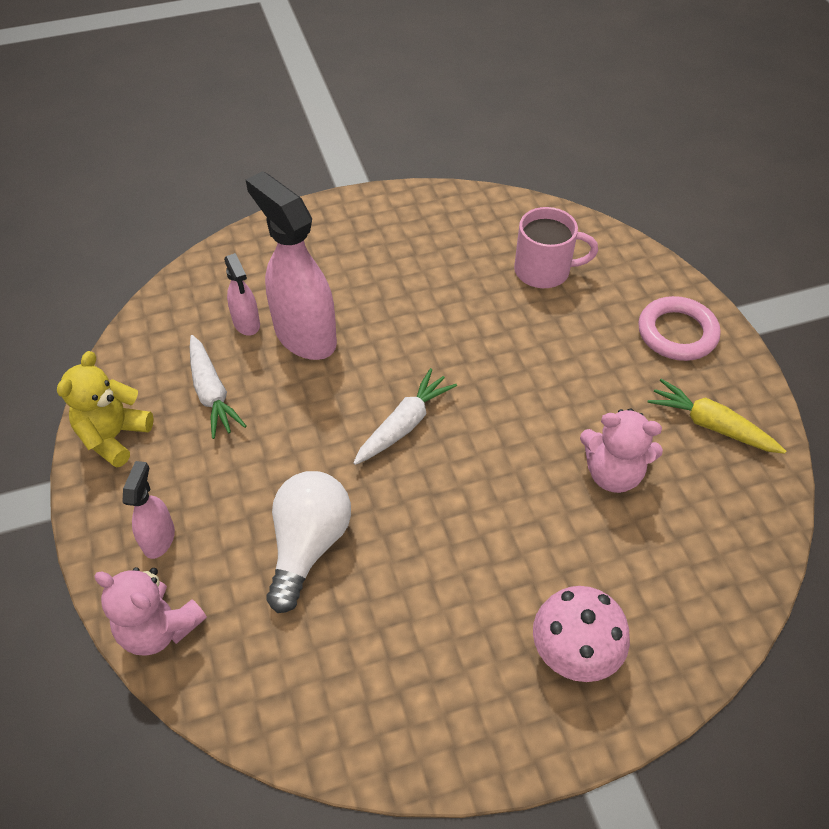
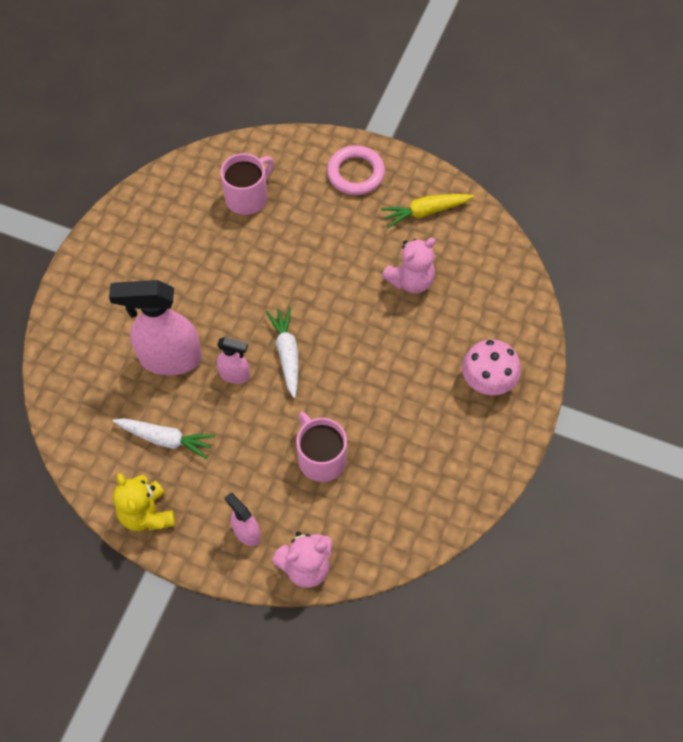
camera: 50 degrees left, 10 degrees up
pink spray bottle [224,253,260,336] -> pink spray bottle moved to [216,337,250,384]
white light bulb [266,471,351,613] -> pink mug [296,412,347,482]

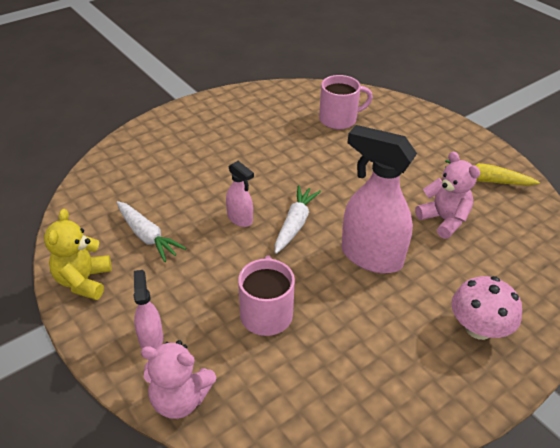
camera: 30 degrees right, 20 degrees down
pink spray bottle [109,280,202,375] -> pink spray bottle moved to [341,125,417,273]
pink ring [327,145,385,195] -> none
pink teddy bear [382,238,436,294] -> pink teddy bear turned 120 degrees counterclockwise [415,152,480,239]

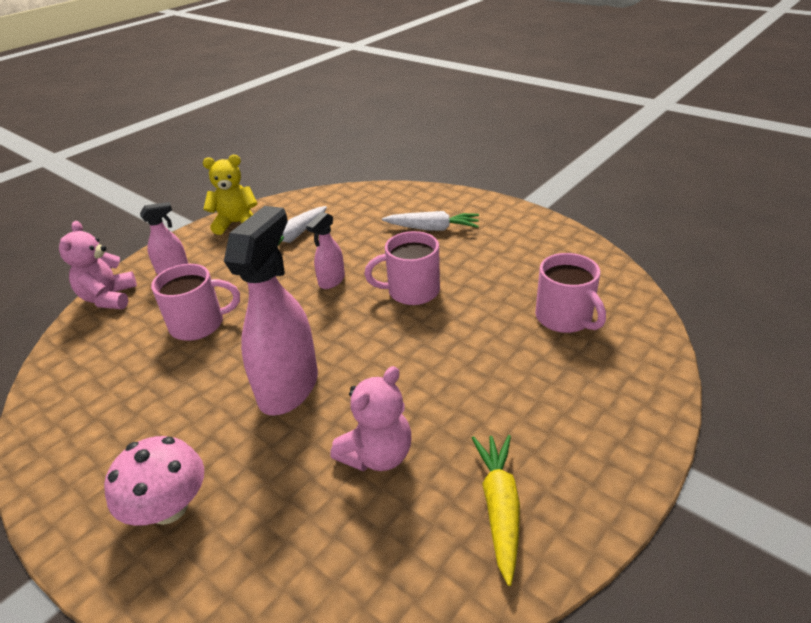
camera: 80 degrees right, 5 degrees down
white carrot [275,185,321,254] -> white carrot moved to [382,211,479,231]
none -> pink mug [364,231,440,305]

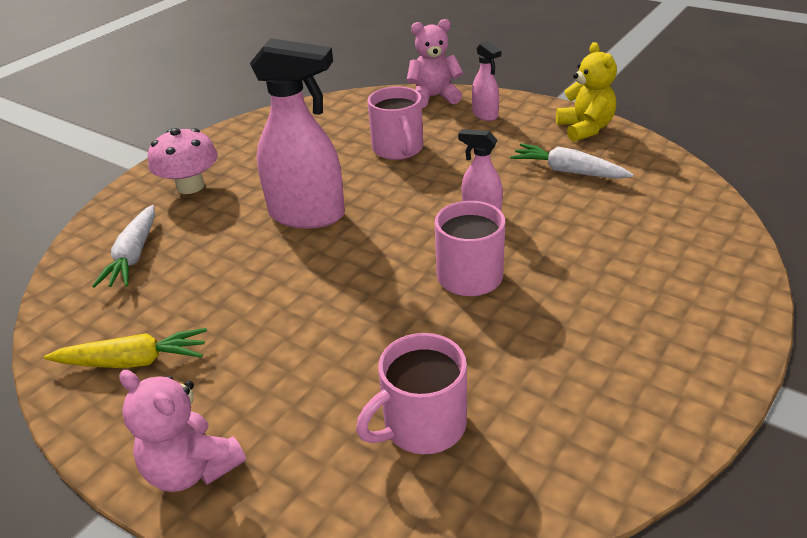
camera: 85 degrees right, 0 degrees up
pink teddy bear [330,366,411,471] -> pink teddy bear moved to [119,370,246,492]
white carrot [382,211,479,231] -> white carrot moved to [92,205,155,288]

